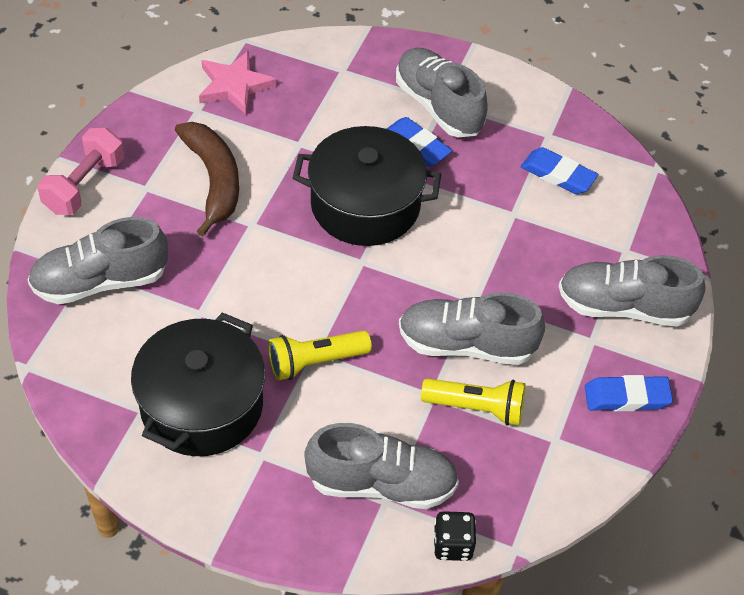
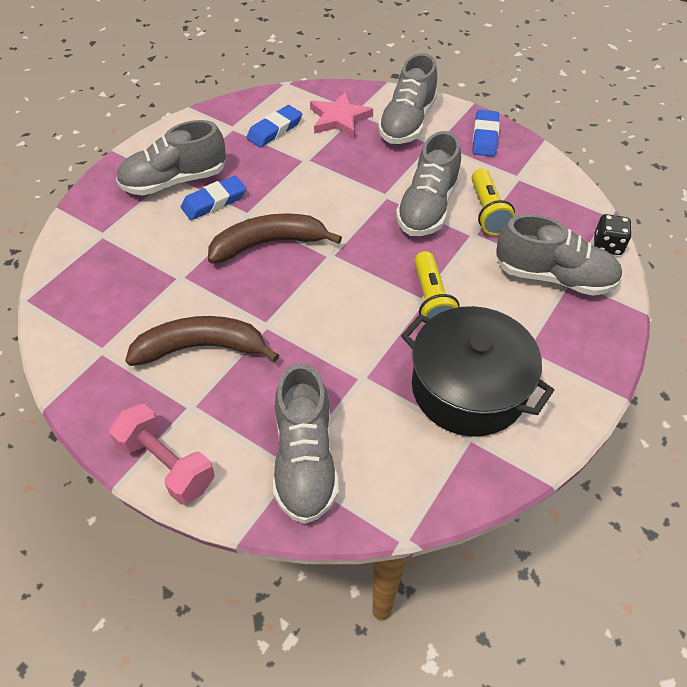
camera: 75 degrees left, 0 degrees up
pink star [199,50,277,115] -> pink star moved to [310,91,373,138]
black pot [293,126,441,246] -> brown banana [208,213,342,264]
grey shoe [304,423,459,509] -> grey shoe turned 90 degrees clockwise [496,214,622,296]
yellow flashlight [421,378,526,426] -> yellow flashlight turned 150 degrees clockwise [472,168,516,235]

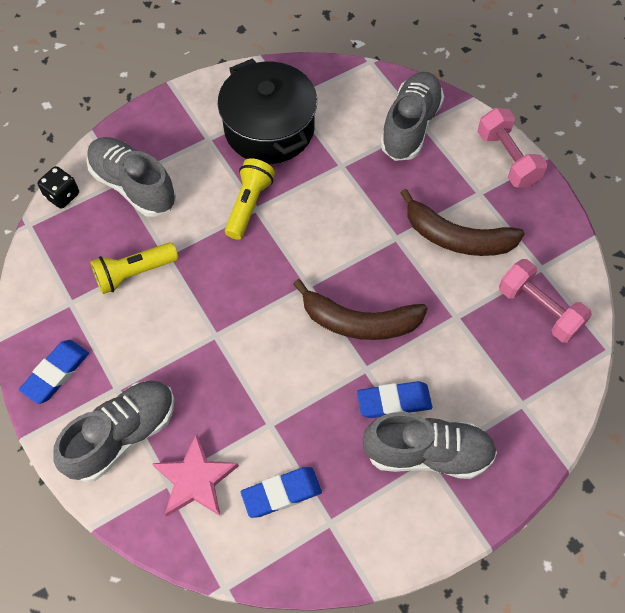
camera: 155 degrees left, 10 degrees up
grey shoe [396,131,461,236] -> none
yellow flashlight [472,168,516,235] -> yellow flashlight turned 135 degrees counterclockwise [90,242,178,294]
none -> pink dumbbell [499,259,592,343]

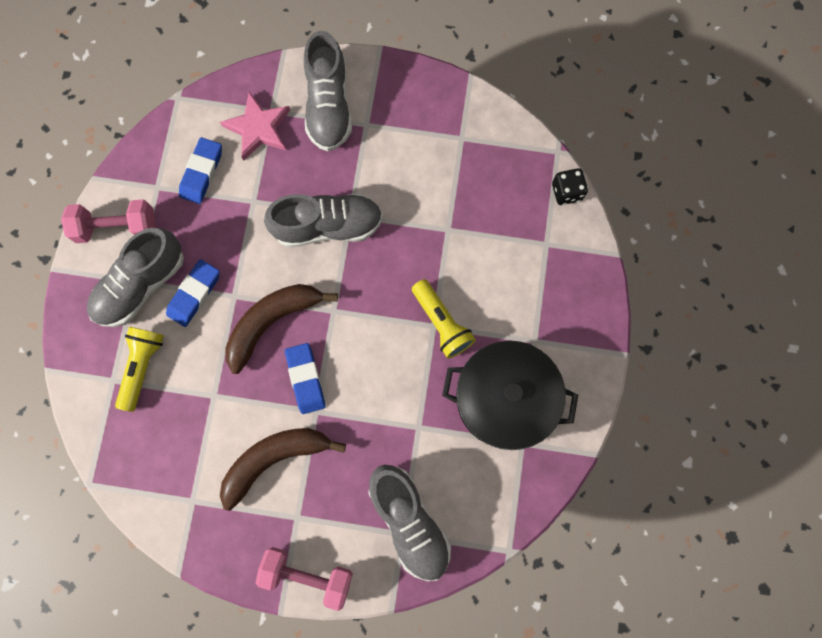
camera: 130 degrees right, 15 degrees up
blue eraser [19,340,89,404] -> blue eraser moved to [285,343,326,414]
grey shoe [86,137,176,217] -> grey shoe moved to [264,193,383,247]
yellow flashlight [90,242,178,294] -> yellow flashlight moved to [115,327,164,412]
pink dumbbell [499,259,592,343] -> pink dumbbell moved to [61,199,156,243]

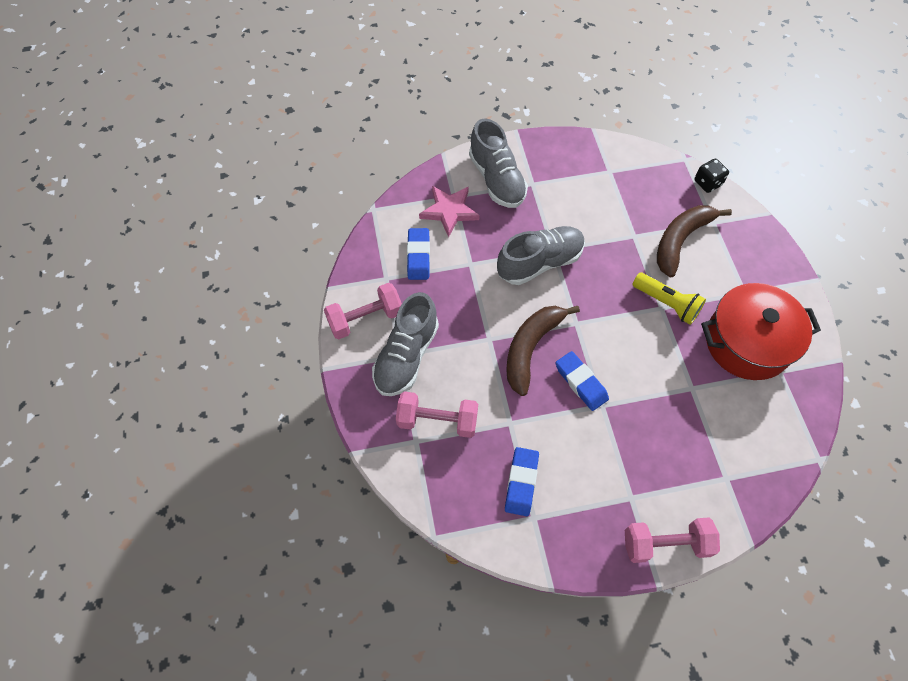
camera: 20 degrees left, 15 degrees down
yellow flashlight [115,327,164,412] -> pink dumbbell [396,391,478,438]
blue eraser [166,259,220,327] -> blue eraser moved to [505,447,539,516]
brown banana [220,428,346,511] -> brown banana moved to [657,205,732,278]
grey shoe [369,465,451,581] -> none
black pot [442,341,578,450] -> red pot [701,283,821,380]

